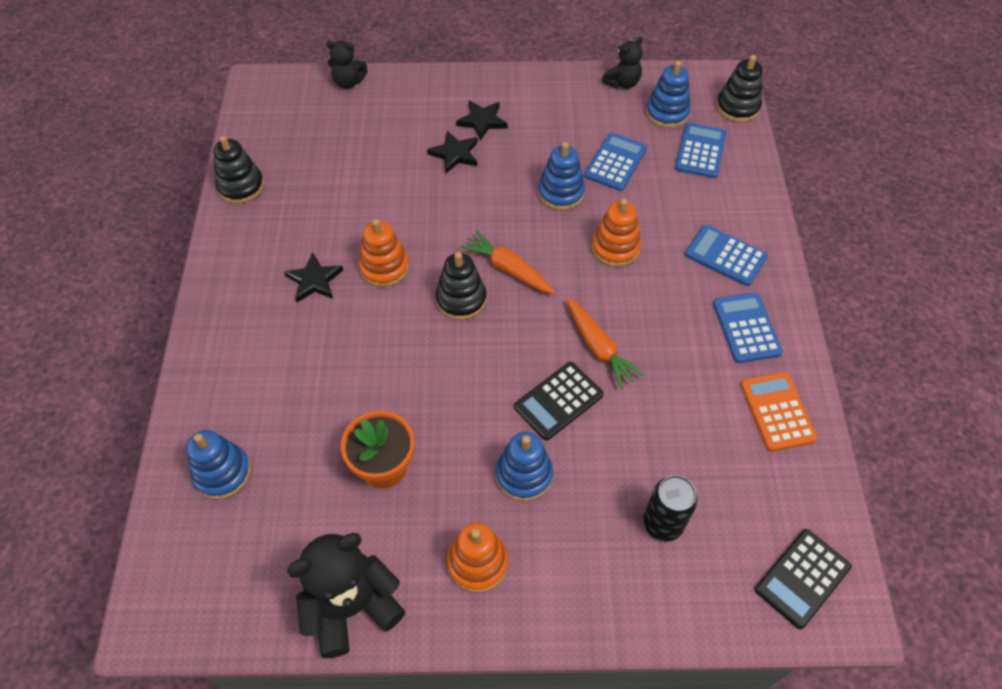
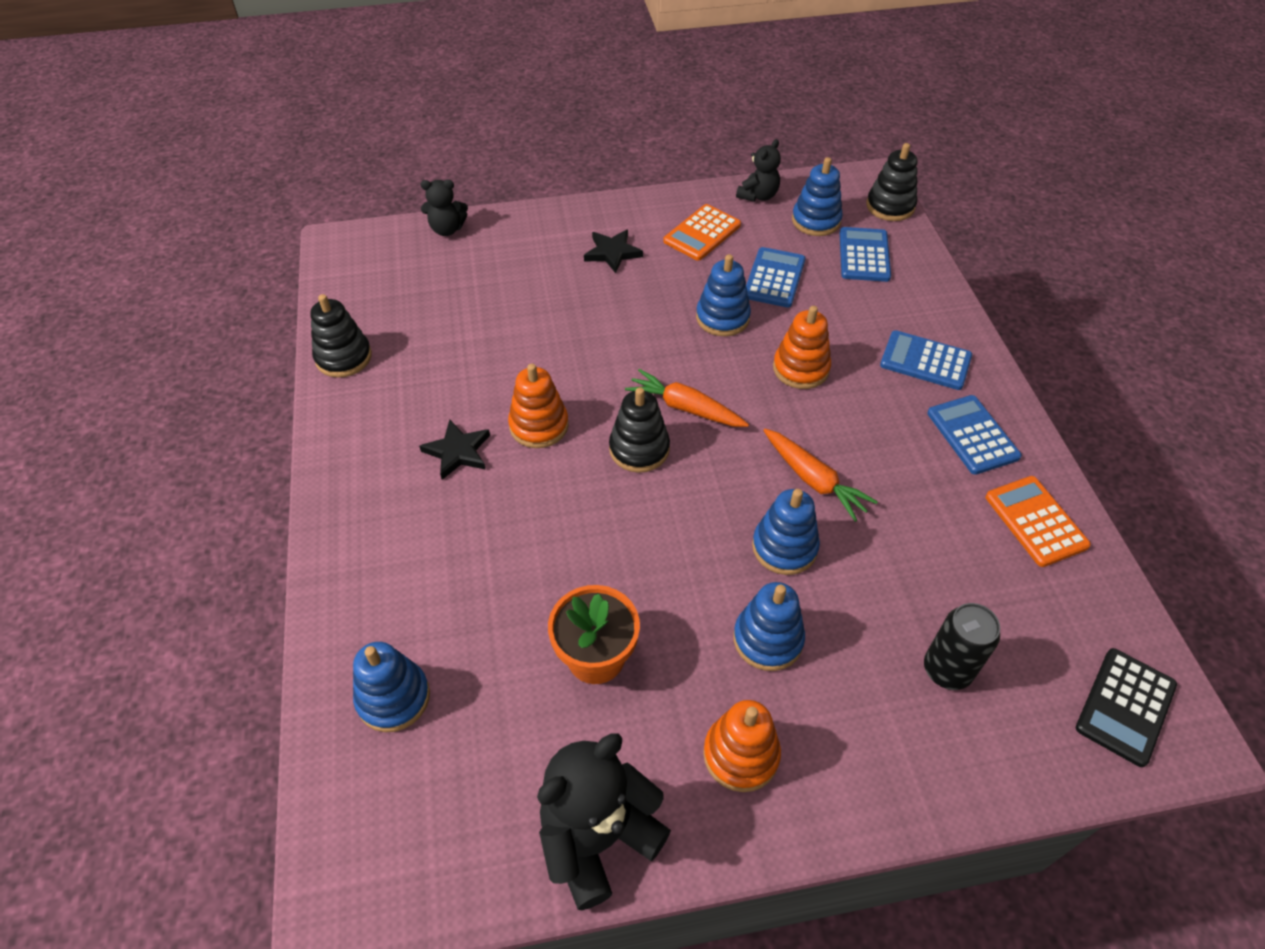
camera: 10 degrees left, 5 degrees down
black star [427,131,478,173] -> none
black calculator [514,362,604,441] -> blue stacking toy [752,489,820,575]
none -> orange calculator [663,204,741,261]

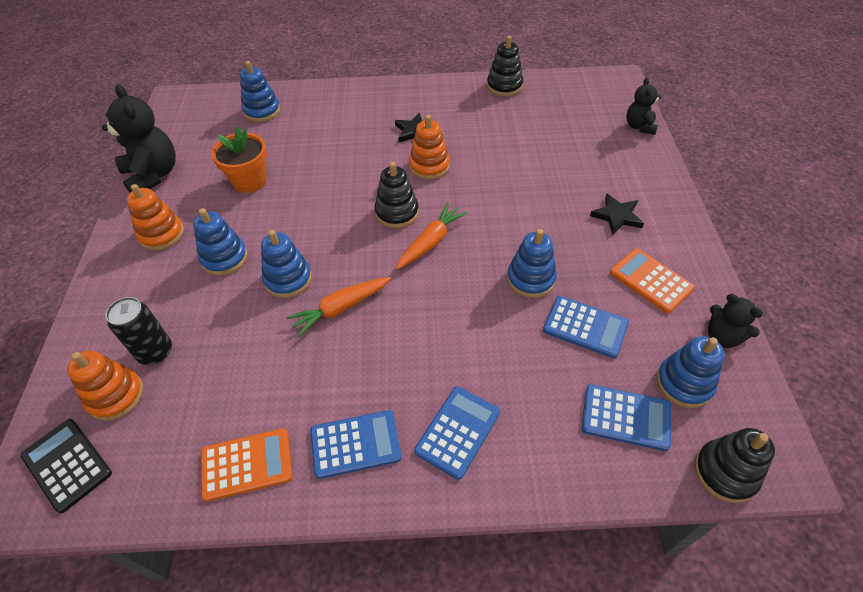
camera: 100 degrees right, 0 degrees up
orange stacking toy [773,306,831,389] -> orange stacking toy moved to [67,350,143,421]

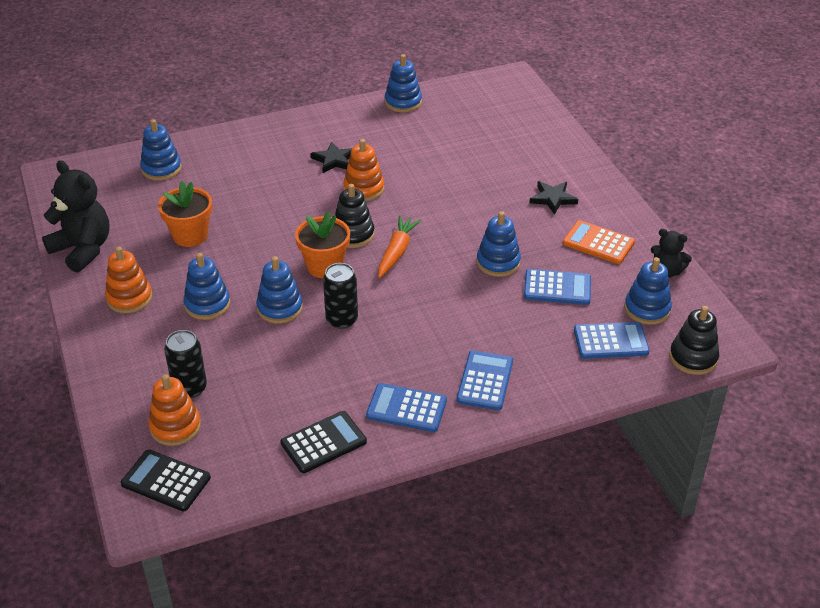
camera: 20 degrees left, 10 degrees down
orange calculator [201,428,292,502] -> black calculator [281,411,367,473]
orange carrot [286,277,391,337] -> black can [323,263,358,329]
blue calculator [310,410,401,479] -> blue calculator turned 135 degrees counterclockwise [366,383,447,432]
black stacking toy [487,36,523,96] -> blue stacking toy [385,54,422,112]
black teddy bear [626,77,661,135] -> none
none -> orange flower pot [295,211,350,278]

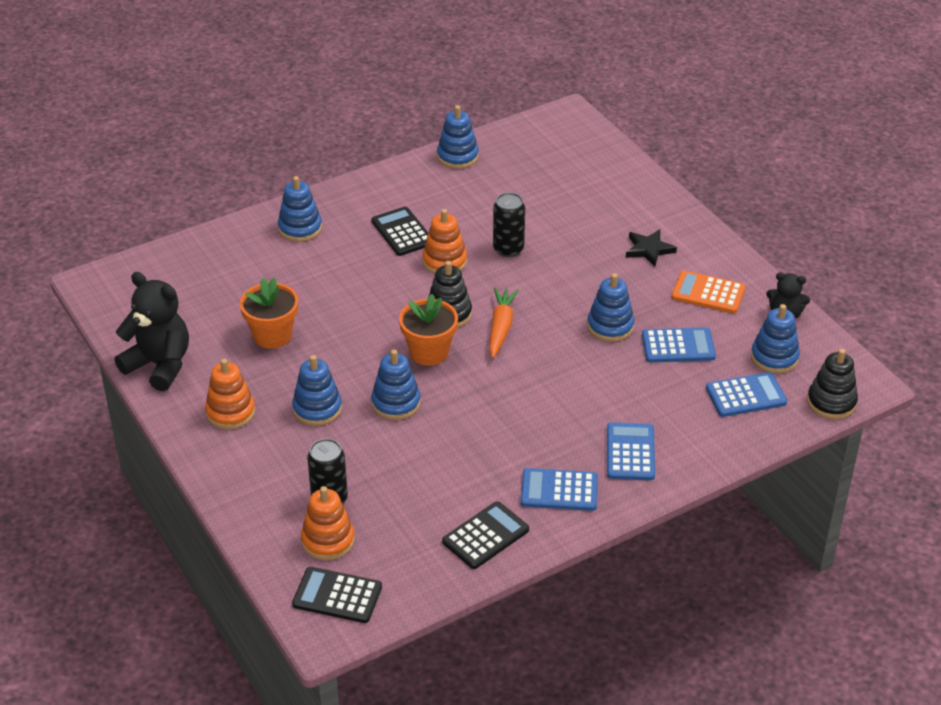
camera: 10 degrees left, 0 degrees up
blue stacking toy [140,119,182,181] -> blue stacking toy moved to [278,176,322,242]
black star [310,142,352,173] -> black calculator [371,207,428,256]
black can [323,263,358,329] -> black can moved to [493,193,525,257]

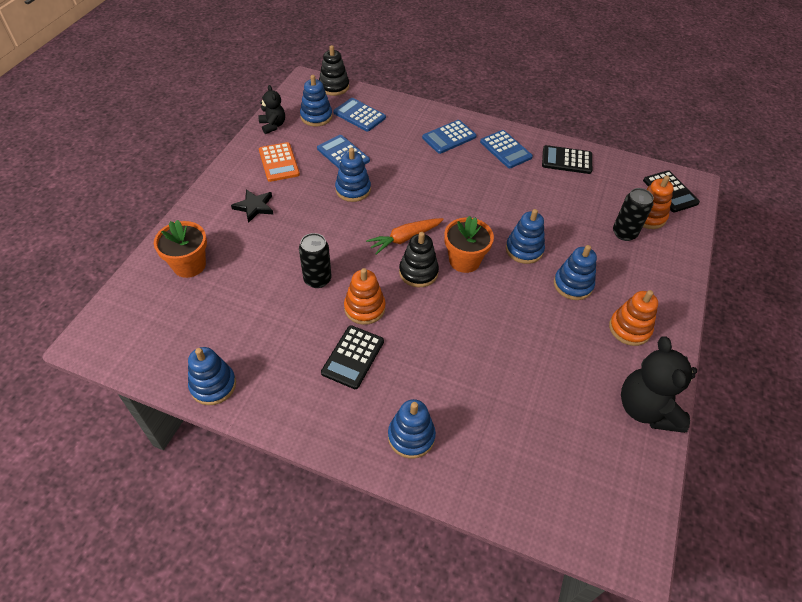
camera: 130 degrees left, 10 degrees up
orange flower pot [240,278,298,349] -> orange flower pot moved to [154,220,207,278]

